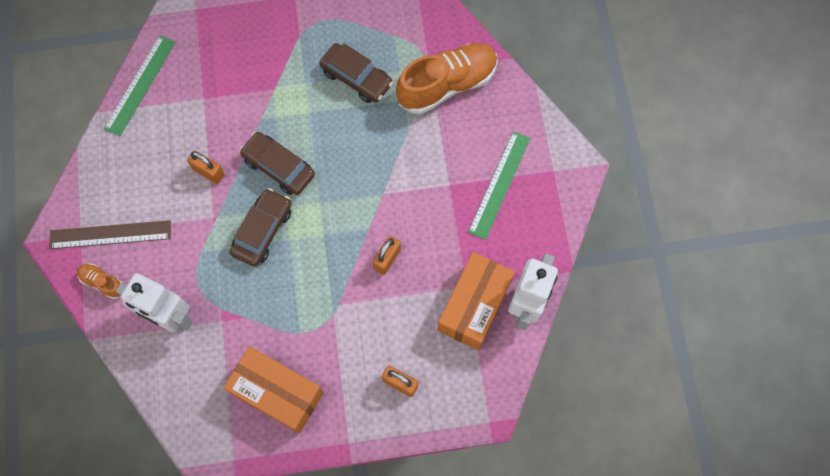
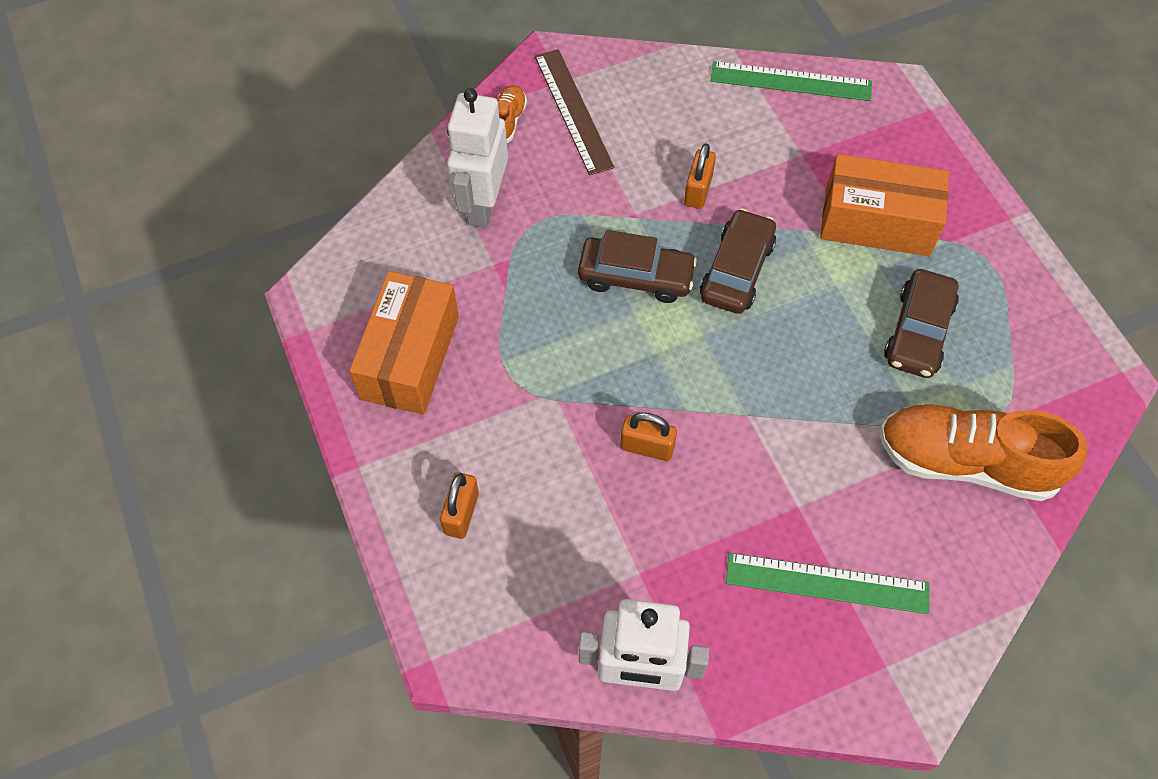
camera: 75 degrees right, 10 degrees down
orange shoe [396,43,498,114] -> orange shoe turned 150 degrees clockwise [879,404,1088,501]
orange box [437,252,515,350] -> orange box moved to [820,154,949,256]

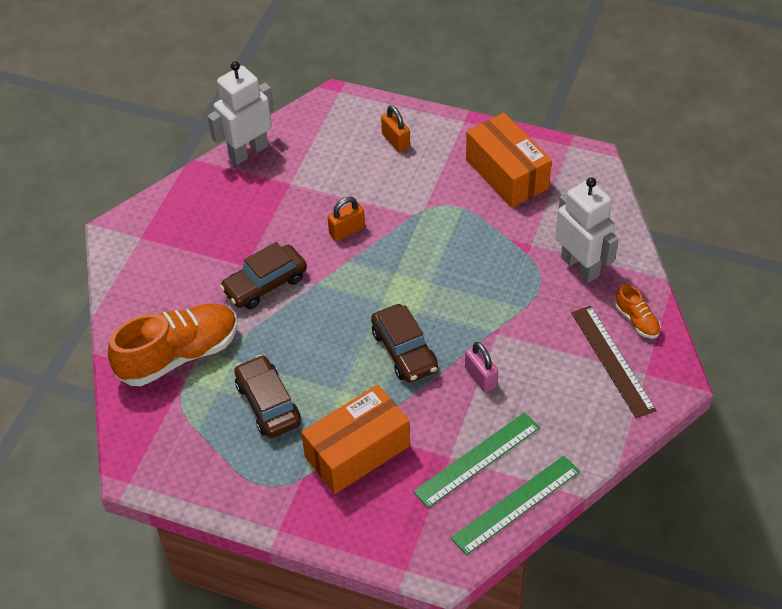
camera: 135 degrees right, 10 degrees down
brown ruler [535,49,614,175] -> brown ruler turned 45 degrees clockwise [571,306,656,418]
brown car [578,230,697,303] -> brown car moved to [220,242,307,309]
orange padlock [684,143,716,209] -> pink padlock [465,342,498,392]
green ruler [726,553,930,614] -> green ruler moved to [413,412,540,508]

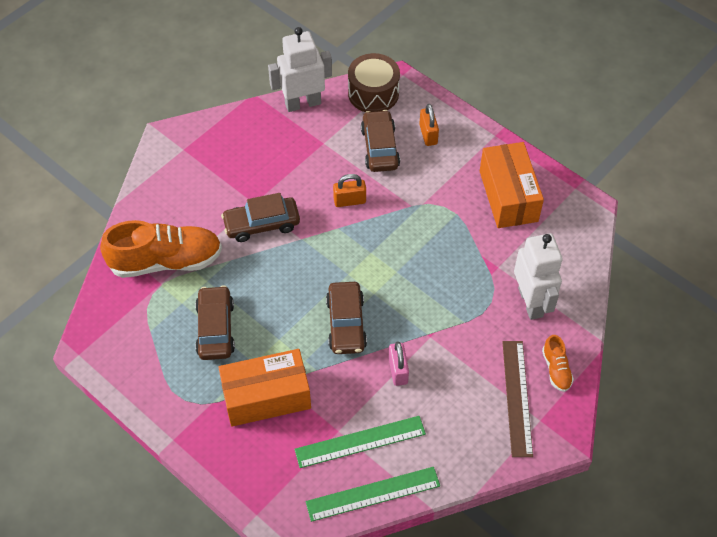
camera: 20 degrees right, 5 degrees up
none -> brown drum [348,53,400,112]
none -> brown car [361,110,400,172]

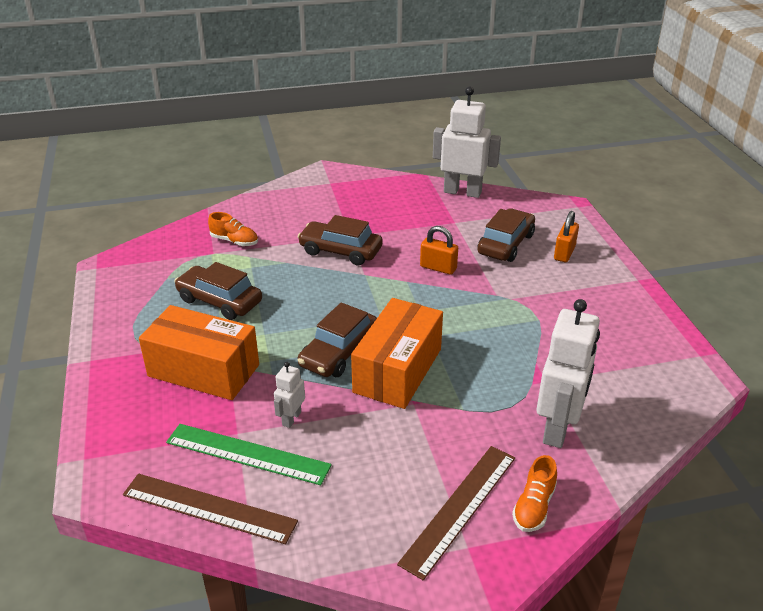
camera: 35 degrees right, 20 degrees down
orange shoe [100,220,222,278] -> orange shoe [208,212,258,246], size x0.46
brown car [195,285,235,360] -> brown car turned 90 degrees counterclockwise [174,262,262,320]
green ruler [306,467,440,522] -> brown ruler [123,474,298,544]
brown drum [348,53,400,112] -> none
pink padlock [388,342,409,386] -> none
orange box [480,142,544,228] -> orange box moved to [351,298,443,409]
none -> white robot [274,362,305,428]

